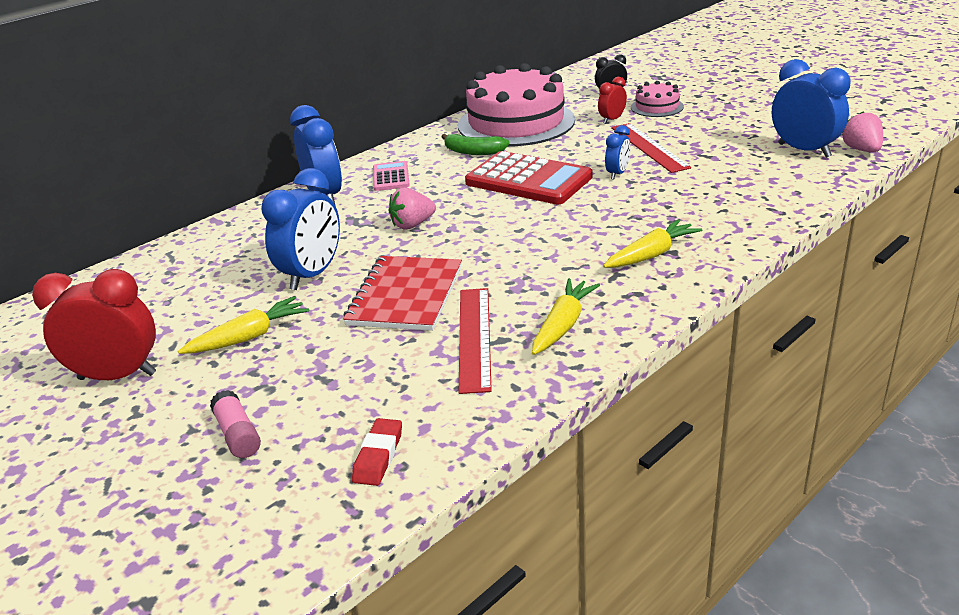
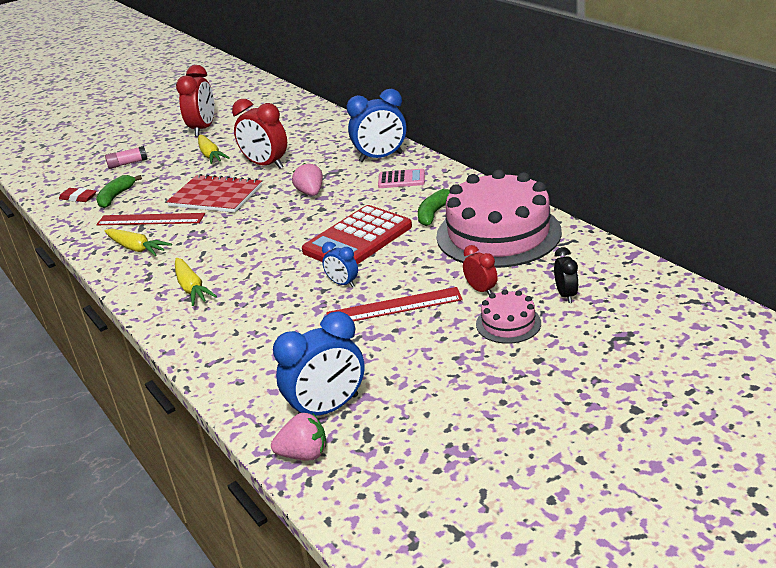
camera: 100 degrees right, 0 degrees up
blue clock [261,168,340,290] -> red clock [232,99,287,169]
none -> green banana [96,175,142,208]

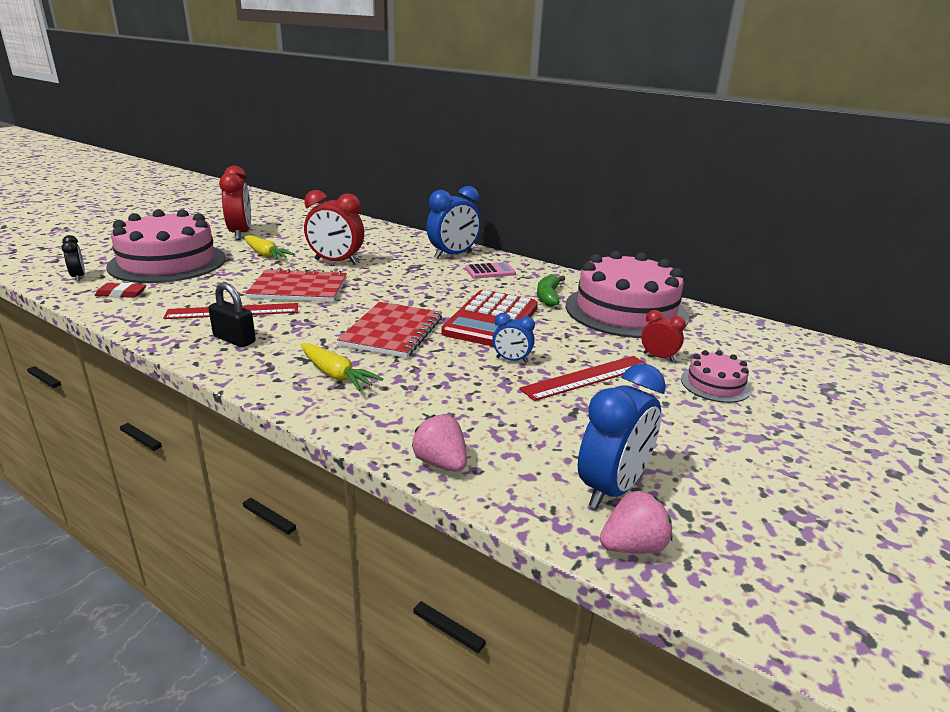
camera: 25 degrees left, 5 degrees down
green banana [96,175,142,208] -> none
pink glue stick [105,146,148,169] -> pink cake [106,209,226,283]
yellow carrot [105,229,172,256] -> black padlock [208,283,256,347]
pink strawberry [292,163,323,196] -> pink strawberry moved to [412,414,467,472]
black clock [554,247,579,303] -> black clock moved to [62,235,85,281]
none -> red notebook [337,302,442,358]

